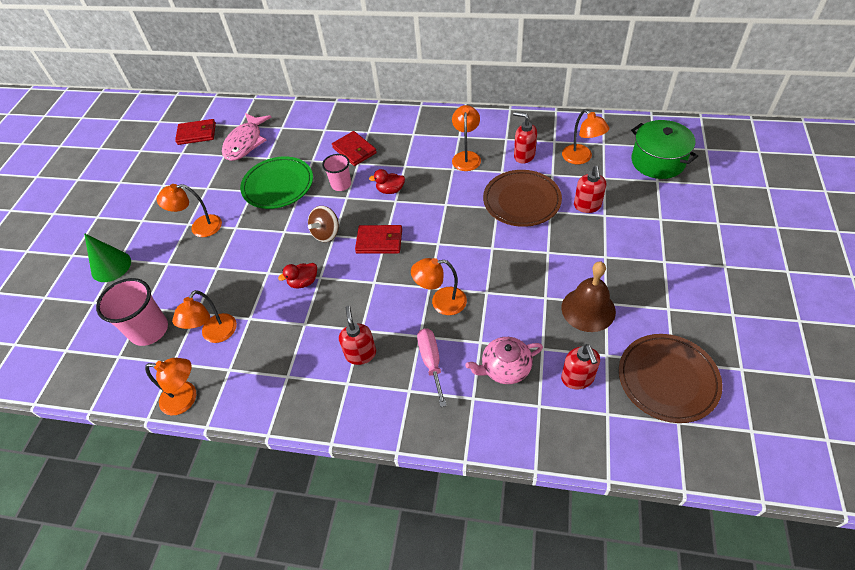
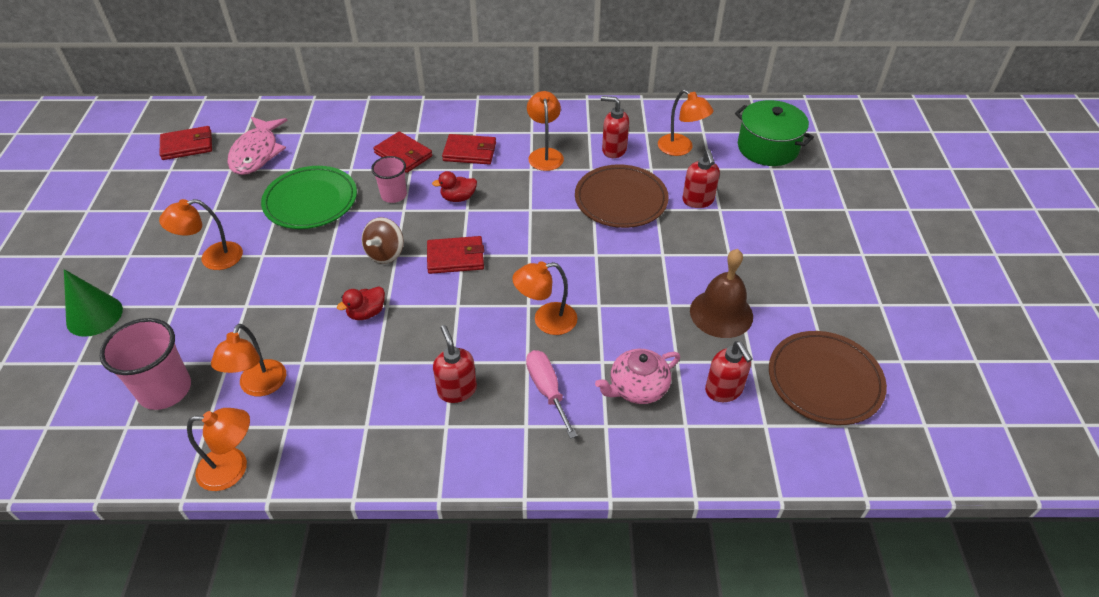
camera: 15 degrees left, 5 degrees down
none -> red wallet [442,134,496,164]

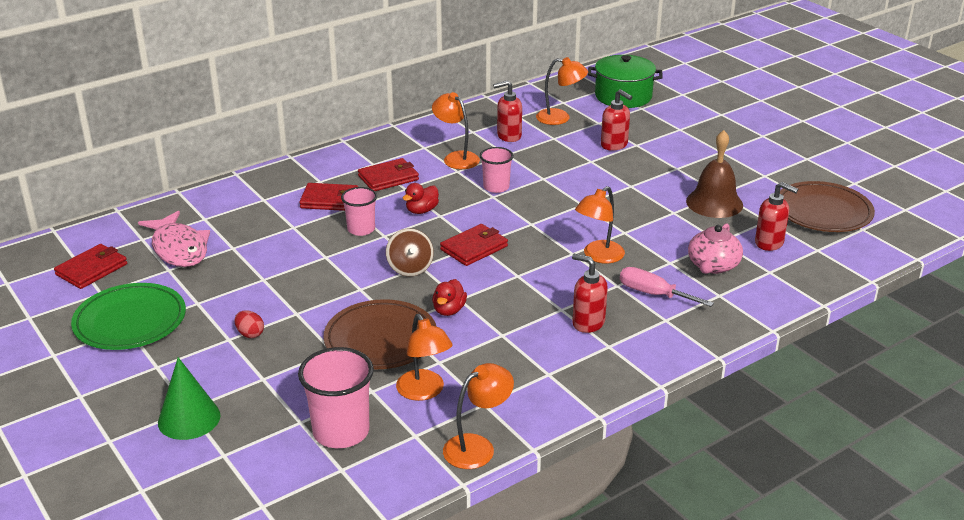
camera: 35 degrees left, 15 degrees down
orange lamp [159,199,243,270] -> red egg [235,310,264,338]
green plate [261,166,357,229] -> green plate moved to [71,283,186,350]
brown plate [575,164,669,228] -> brown plate moved to [323,299,437,369]
none -> pink cup [480,147,514,193]

